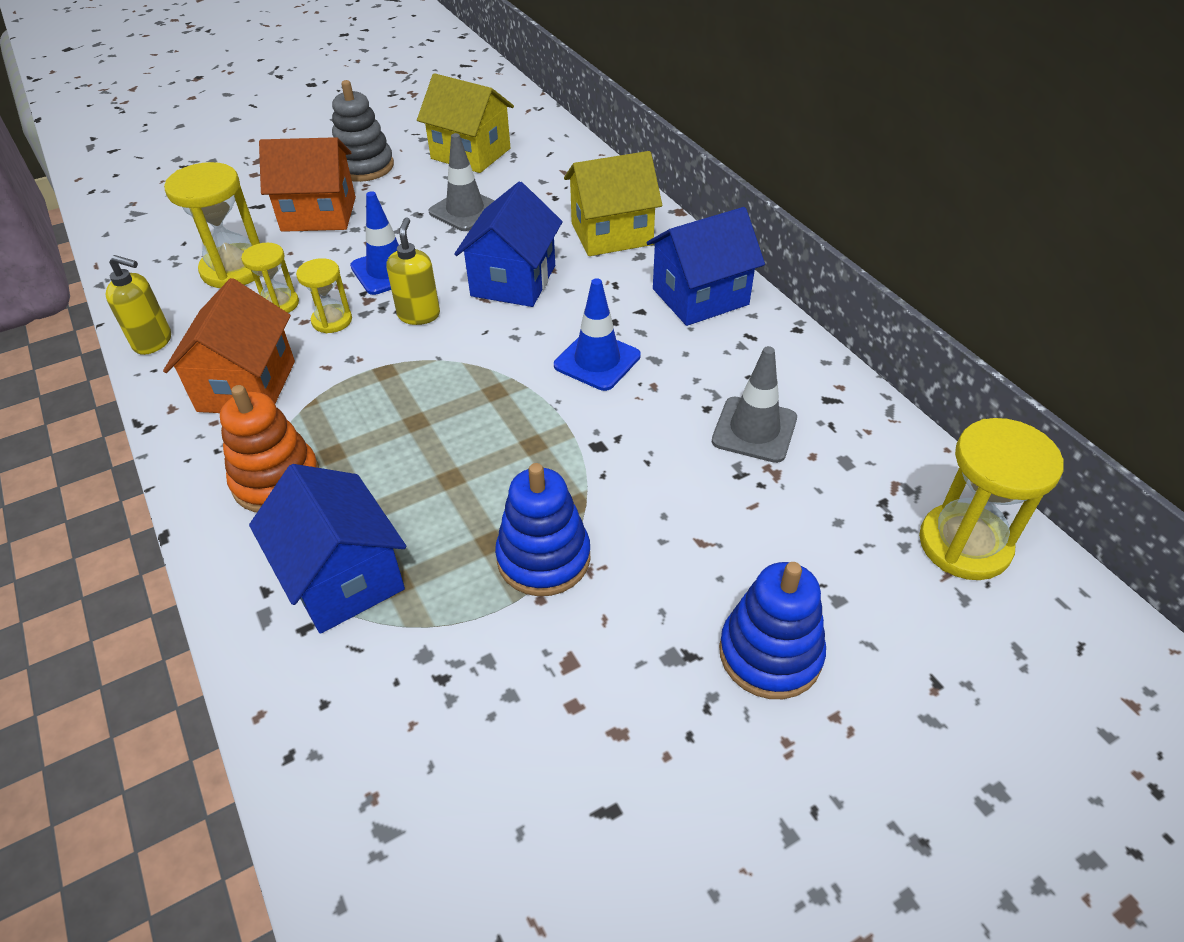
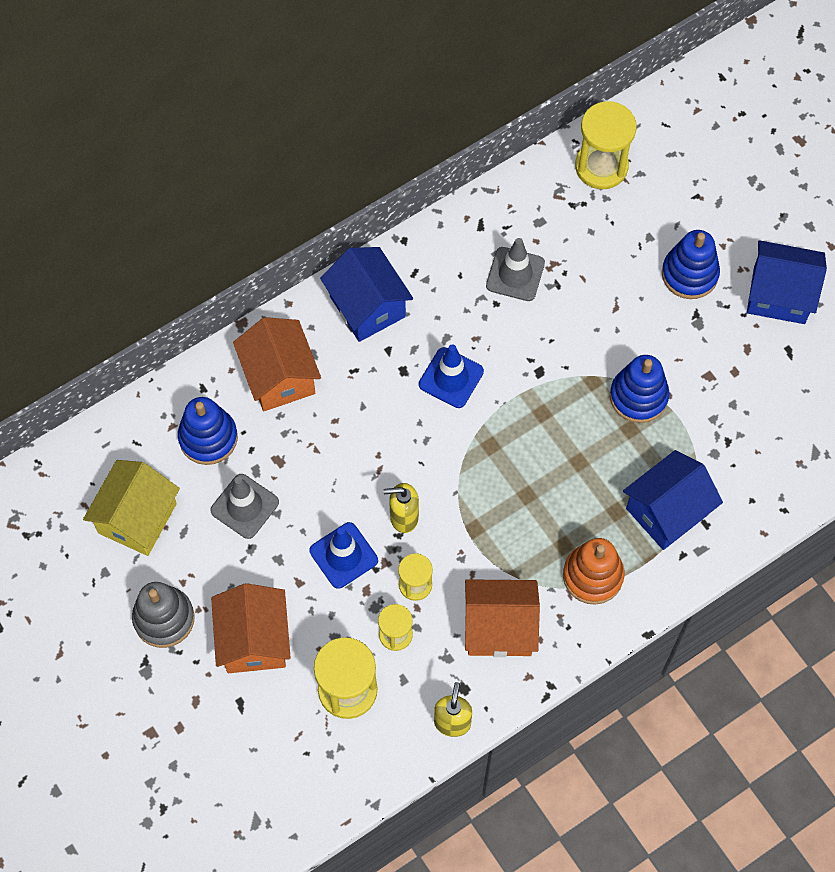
camera: 95 degrees left, 20 degrees up
blue house [454,181,563,307] -> blue house moved to [747,240,827,324]
yellow house [564,151,662,256] -> orange house [233,317,321,411]
none -> blue stacking toy [178,397,238,465]

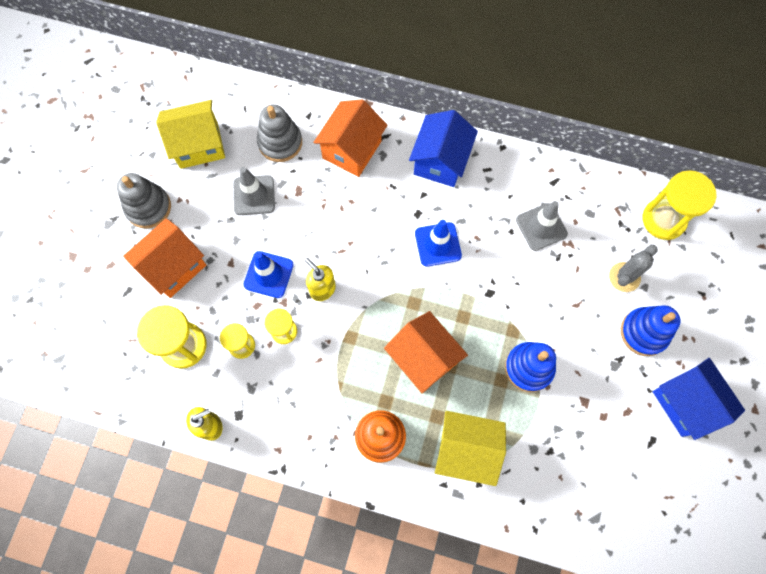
camera: 50 degrees right, 5 degrees up
blue stacking toy [178,397,238,465] -> grey stacking toy [257,104,302,162]
orange house [465,579,540,657] -> orange house moved to [384,311,468,394]
blue house [623,450,723,550] -> yellow house [435,411,506,486]
none -> grey cactus [609,245,658,292]

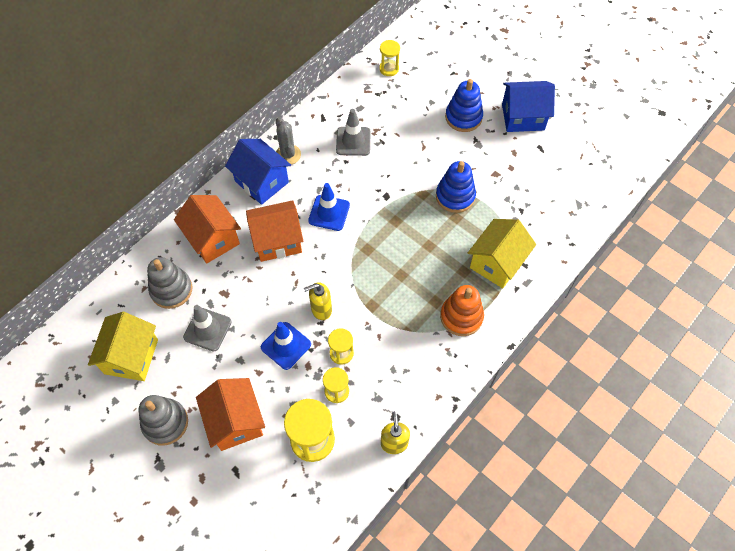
camera: 65 degrees left, 10 degrees down
orange house [384,311,468,394] -> orange house moved to [246,200,303,262]
grey cactus [609,245,658,292] -> grey cactus moved to [276,117,301,165]
yellow hourglass [643,170,716,240] -> yellow hourglass [379,40,400,76], size x0.57

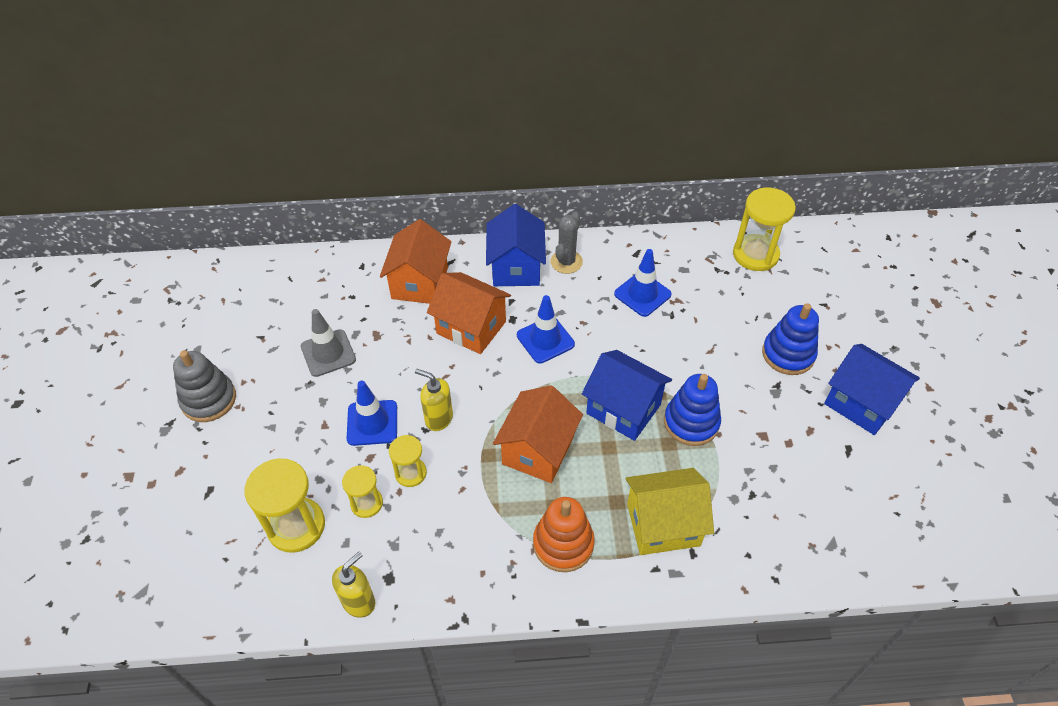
camera: 45 degrees right, 10 degrees down
yellow house [88,312,158,381] -> none
grey stacking toy [147,257,192,309] -> none
orange house [196,378,265,451] -> orange house moved to [493,385,583,483]
grey traffic cone [336,109,371,156] -> blue traffic cone [614,249,672,317]
yellow hourglass [379,40,400,76] -> yellow hourglass [733,188,796,271], size x1.74
none -> blue house [582,350,672,441]

